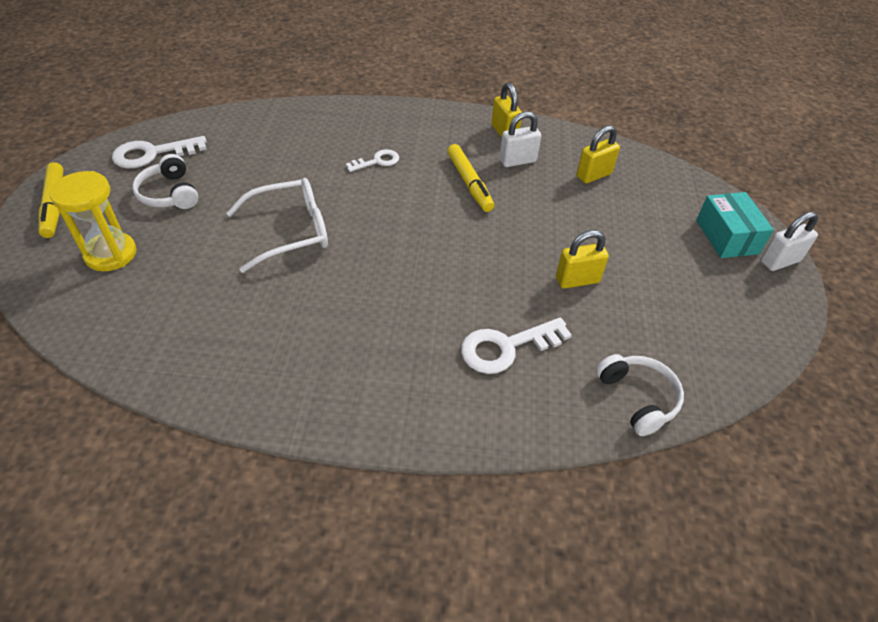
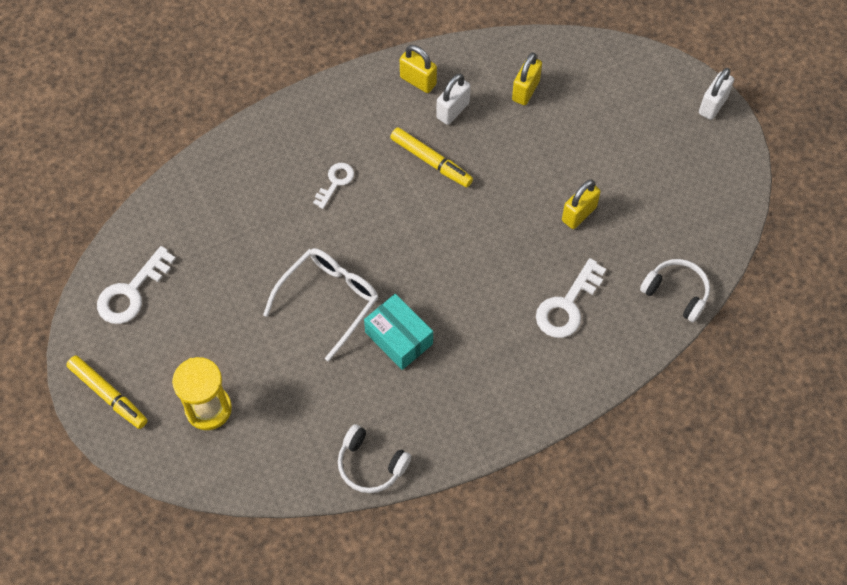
camera: 30 degrees left, 15 degrees up
white headphones [132,154,199,209] -> white headphones moved to [338,424,411,493]
turquoise box [696,192,774,258] -> turquoise box moved to [364,294,433,370]

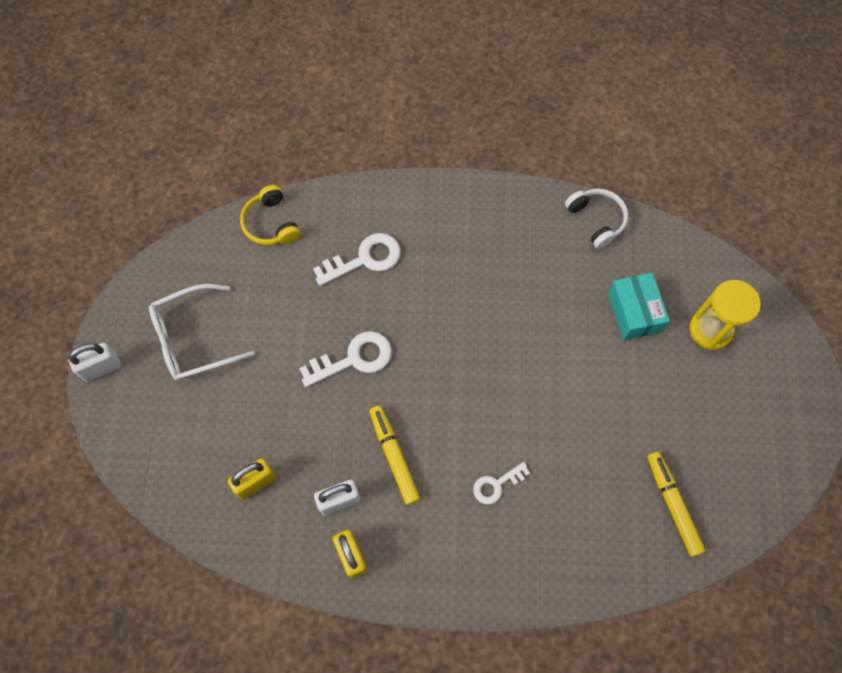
camera: 150 degrees left, 5 degrees up
yellow marker [66,355,148,429] -> yellow marker moved to [647,452,705,557]
white key [97,246,176,324] -> white key moved to [299,331,392,387]
white glasses [263,248,379,362] -> white glasses moved to [149,284,254,381]
turquoise box [364,294,433,370] -> turquoise box moved to [607,273,670,341]
yellow padlock [562,180,601,229] -> none
white headphones [640,259,710,323] -> yellow headphones [240,185,300,245]

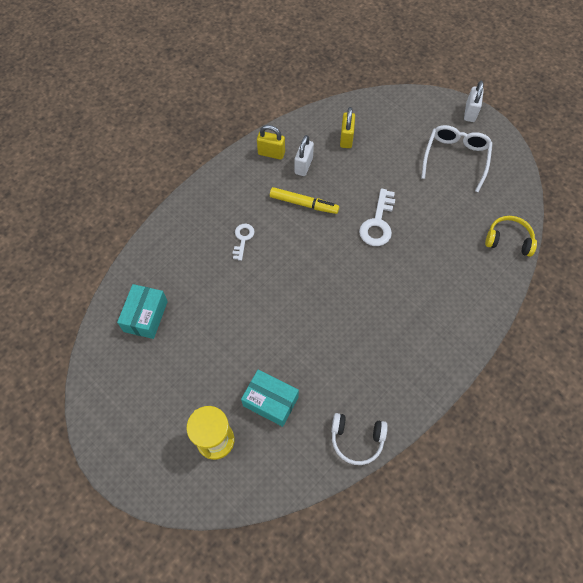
camera: 130 degrees right, 5 degrees down
white key [313,233,400,286] -> none
yellow marker [647,452,705,557] -> turquoise box [117,284,168,339]

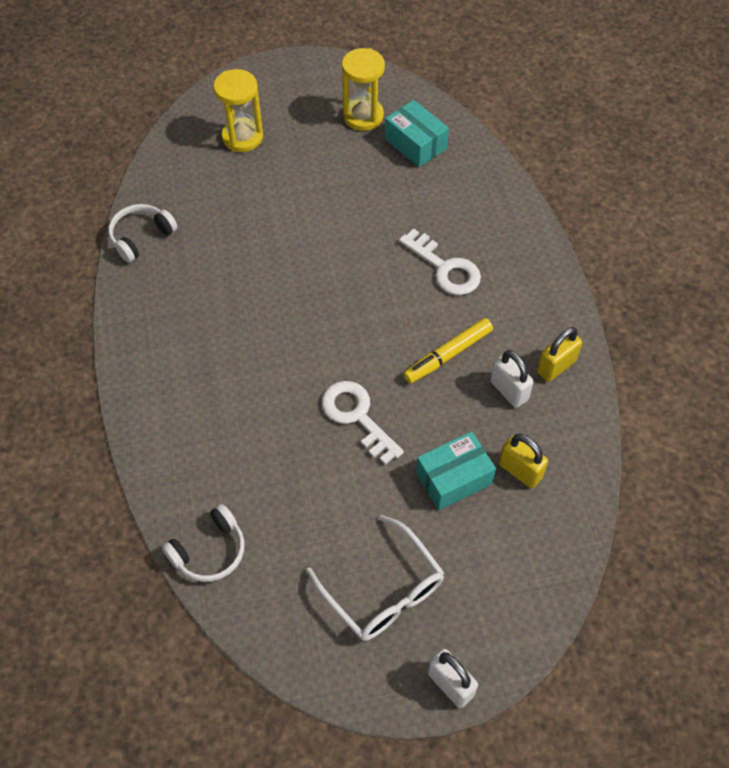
camera: 125 degrees right, 5 degrees down
white key [233,224,255,261] -> white key [399,229,481,295], size x1.64
turquoise box [241,369,299,427] -> turquoise box moved to [416,431,496,510]
yellow headphones [485,216,537,257] -> white headphones [162,504,245,582]
none -> yellow hourglass [342,48,385,131]

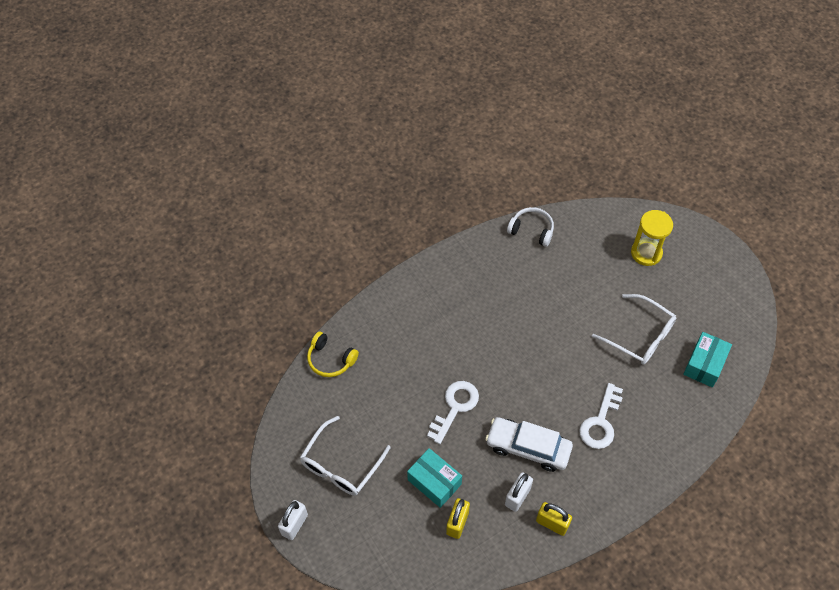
camera: 70 degrees right, 0 degrees up
white headphones [162,504,245,582] -> yellow headphones [307,332,359,377]
yellow hourglass [342,48,385,131] -> none
yellow marker [403,318,493,383] -> white car [485,417,573,472]
none -> white glasses [592,294,676,365]

